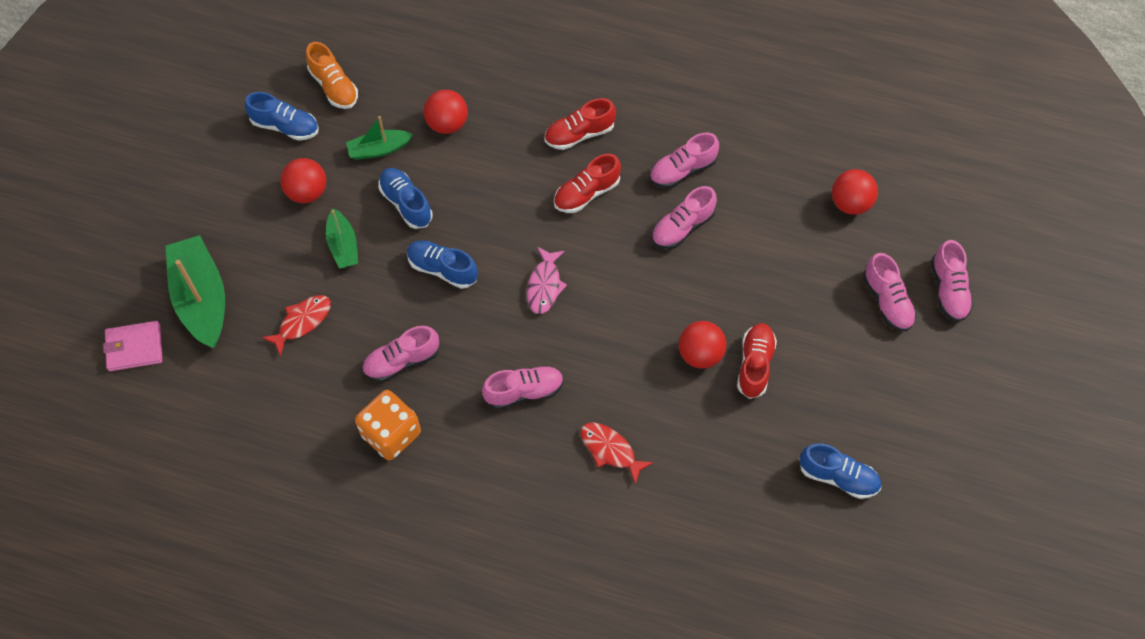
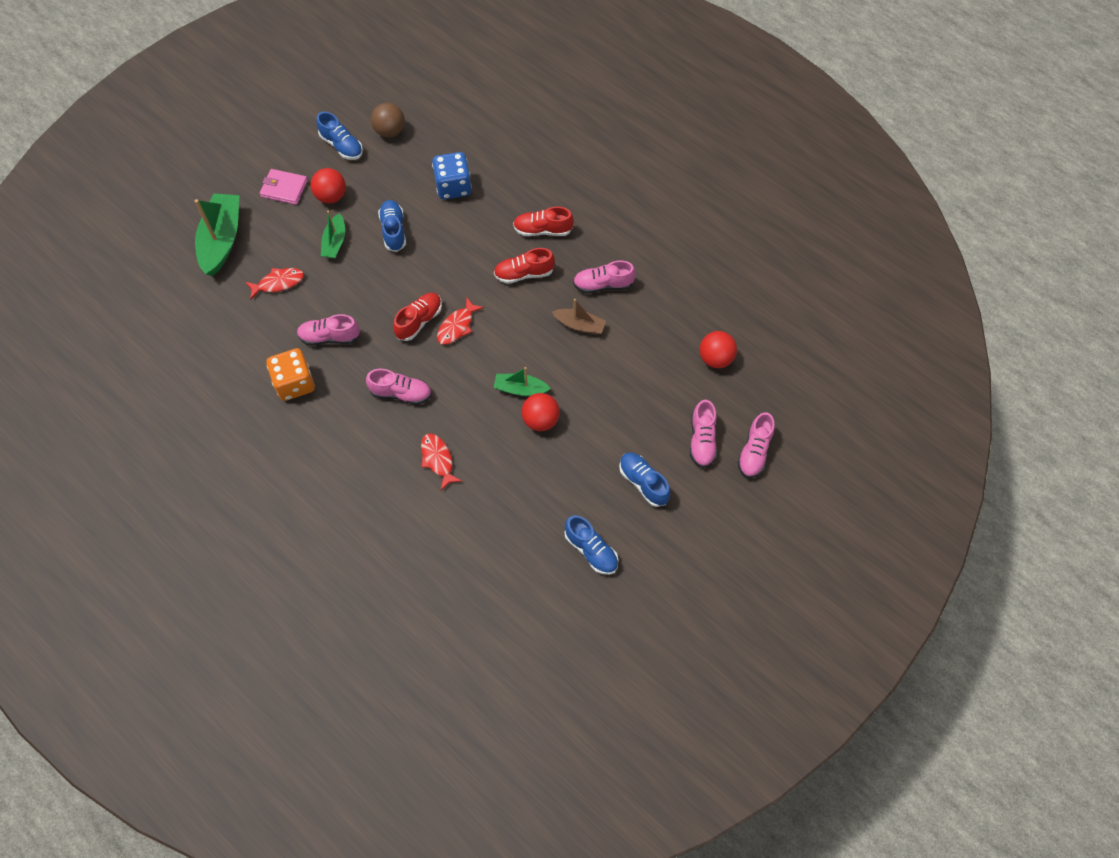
camera: 25 degrees right, 0 degrees up
pink wallet [103,321,162,371] -> pink wallet moved to [260,169,308,205]
orange shoe [306,42,358,109] -> brown ball [371,103,405,137]
green boat [346,116,413,160] -> green boat moved to [493,367,551,396]
blue shoe [407,240,478,289] -> blue shoe moved to [619,453,670,507]
red ball [424,90,468,134] -> blue dice [432,152,472,199]
pink fish [527,247,567,314] -> red fish [437,297,484,345]
pink shoe [652,186,717,249] -> brown boat [552,299,606,335]
red shoe [737,323,777,399] -> red shoe moved to [393,293,442,341]

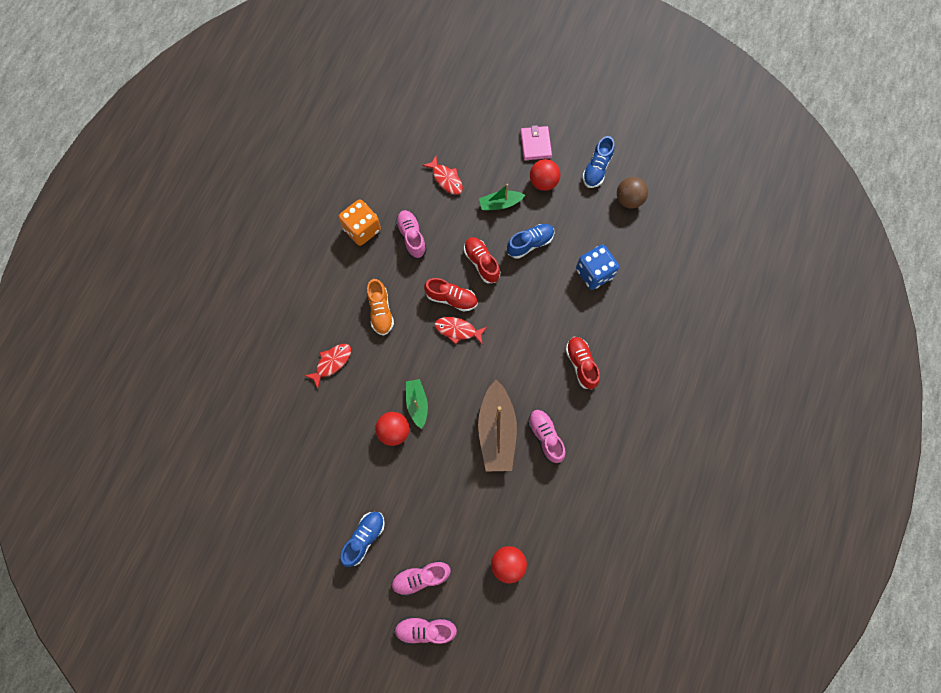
camera: 70 degrees right, 10 degrees up
green boat [195,193,239,276] -> none
pink shoe [366,369,432,405] -> orange shoe [367,279,394,336]
red shoe [494,248,555,284] -> red shoe moved to [464,237,500,283]
brown boat [552,299,606,335] -> brown boat [478,380,517,471], size x1.80
blue shoe [565,515,618,575] -> none

